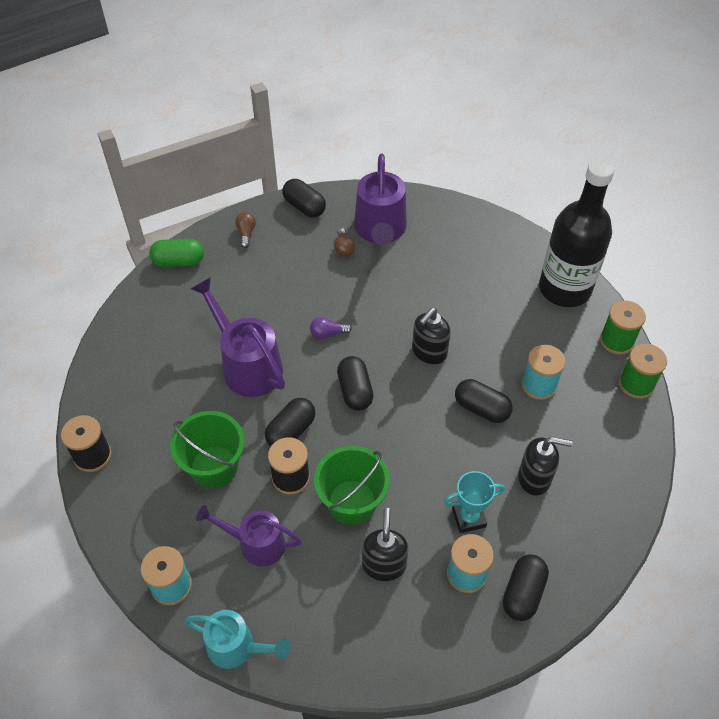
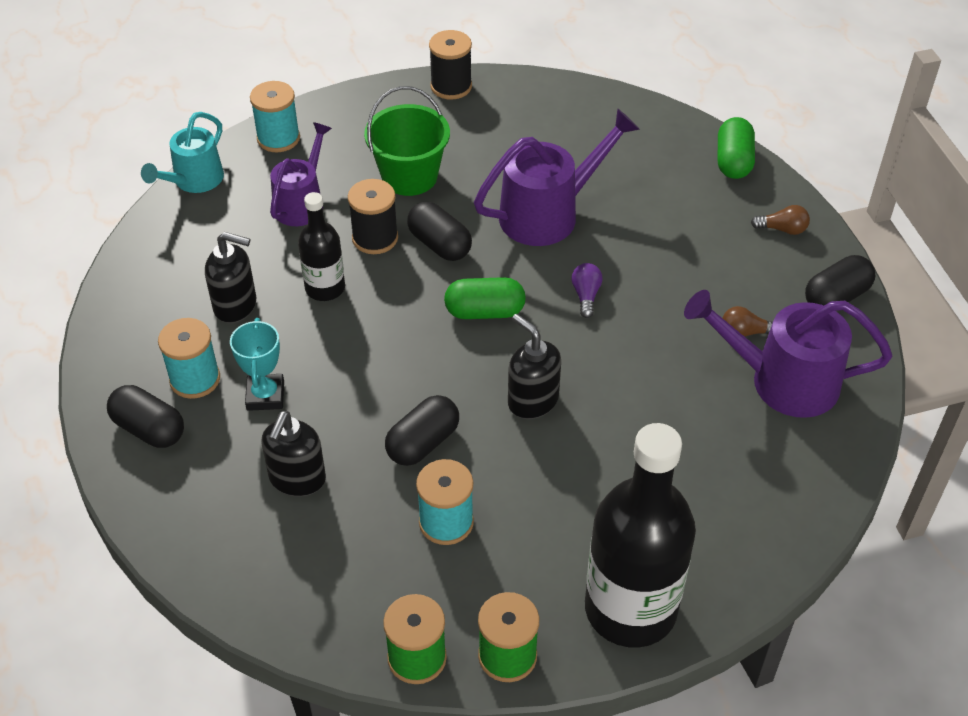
camera: 100 degrees right, 5 degrees down
green bucket [314,446,390,525] -> black bottle [298,192,345,301]
black capsule [337,356,374,411] -> green capsule [444,277,526,319]

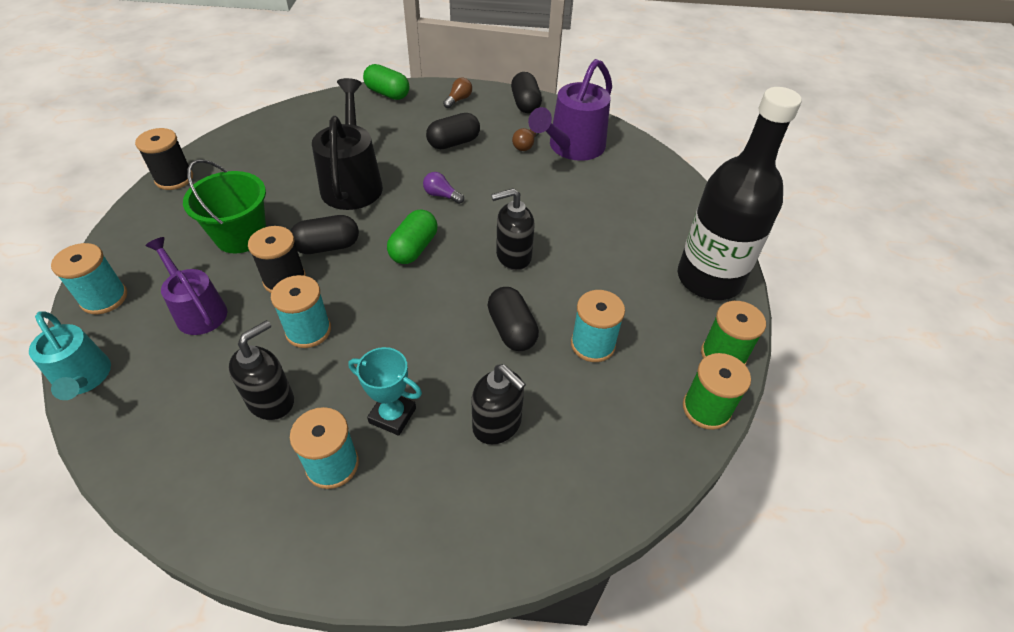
camera: 65 degrees left, 0 degrees up
black capsule [107,385,184,448] -> black capsule moved to [426,113,480,150]
black bottle [298,192,345,301] -> turquoise spool [271,275,331,348]
purple watering can [474,108,640,246] -> black watering can [312,78,383,210]

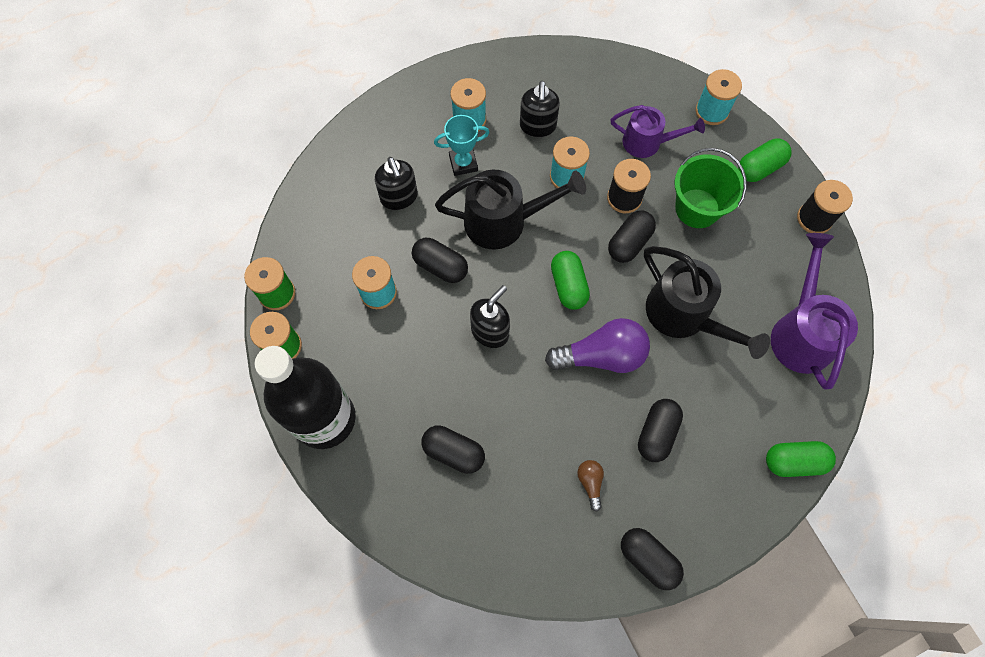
camera: 145 degrees right, 20 degrees up
turquoise watering can [29,311,111,400] -> none
purple light bulb [423,172,464,204] -> purple light bulb [545,318,650,373], size x2.17
brown light bulb [443,78,472,108] -> none
black soap dispenser [471,364,526,445] -> black soap dispenser turned 120 degrees counterclockwise [375,157,418,210]
purple watering can [528,59,612,161] -> purple watering can moved to [771,233,858,389]
none -> black capsule [421,425,485,474]
none -> black watering can [435,170,586,249]
none -> green capsule [738,139,791,182]

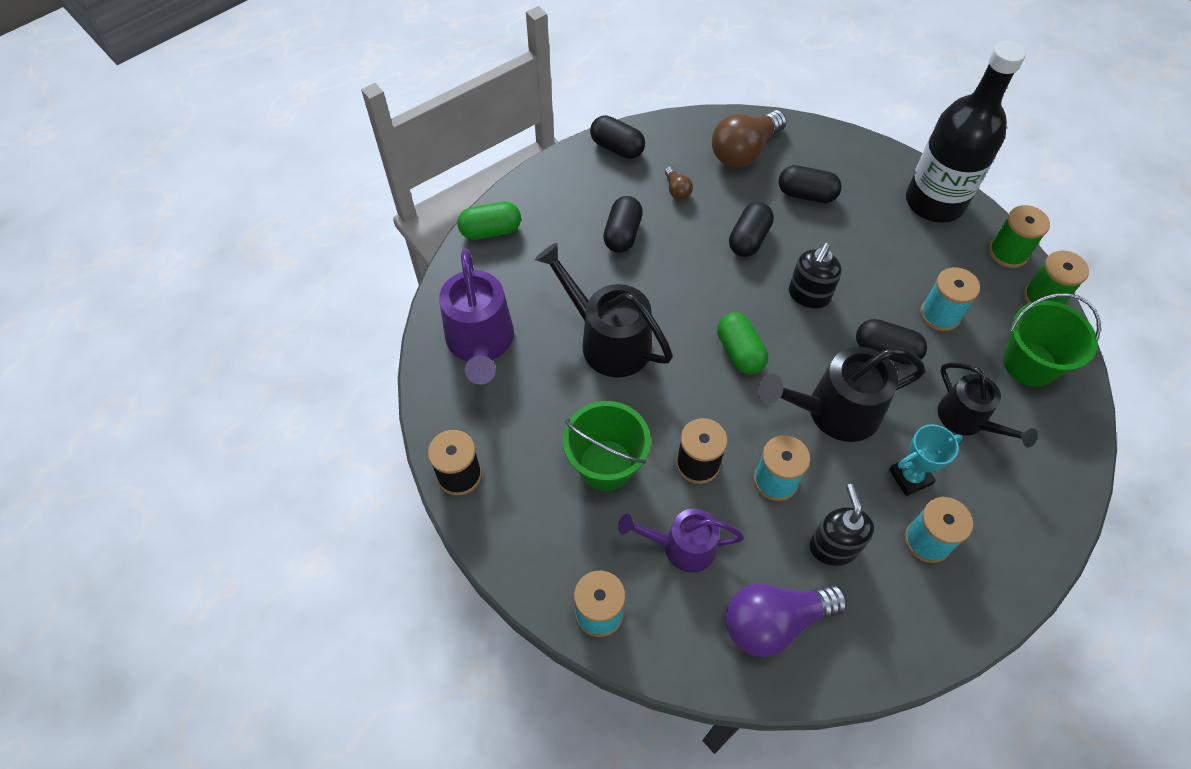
camera: 170 degrees right, 10 degrees down
black soap dispenser [375,157,418,210] -> black watering can [938,363,1038,448]
purple light bulb [545,318,650,373] -> purple light bulb moved to [726,584,848,657]
black capsule [608,211,656,263] -> black capsule moved to [729,202,774,257]
green capsule [738,139,791,182] -> none
none -> brown light bulb [712,110,787,167]
none -> green bucket [1003,293,1101,387]

